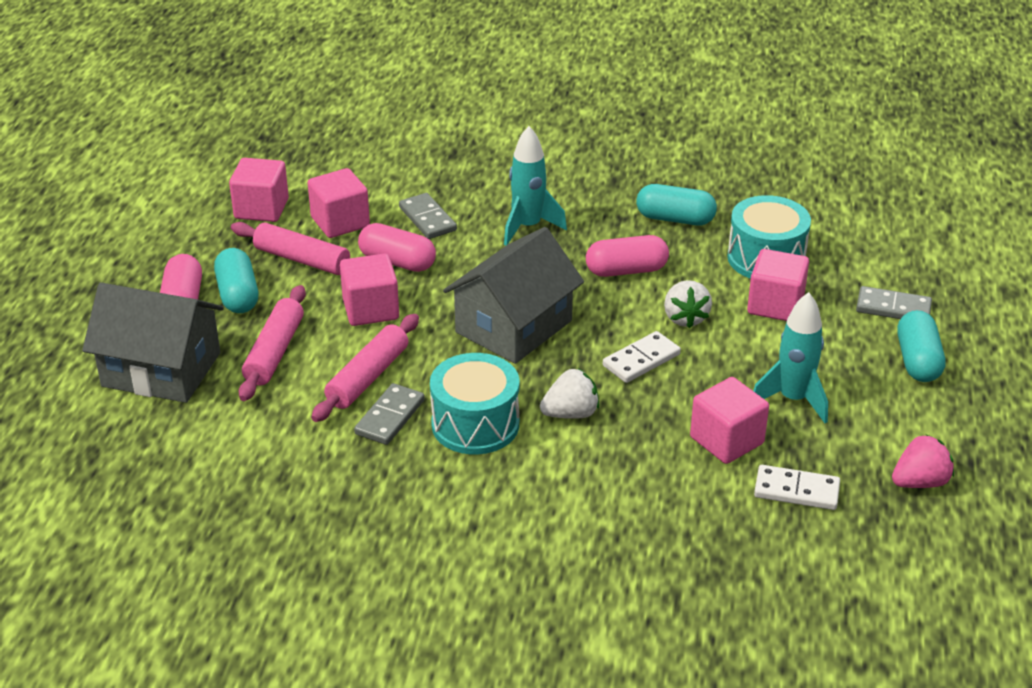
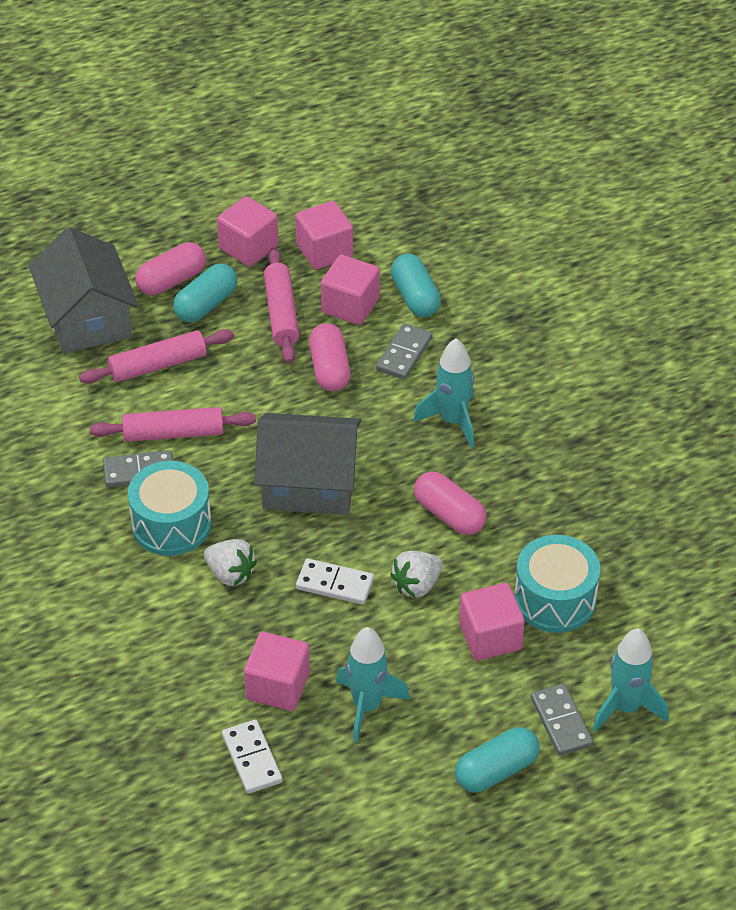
camera: 55 degrees right, 10 degrees up
pink cube [340,254,399,326] -> pink cube moved to [217,196,278,267]
turquoise capsule [636,184,717,225] -> turquoise capsule moved to [391,254,441,317]
pink strawberry [892,435,954,488] -> none
none -> turquoise rocket [593,628,669,732]

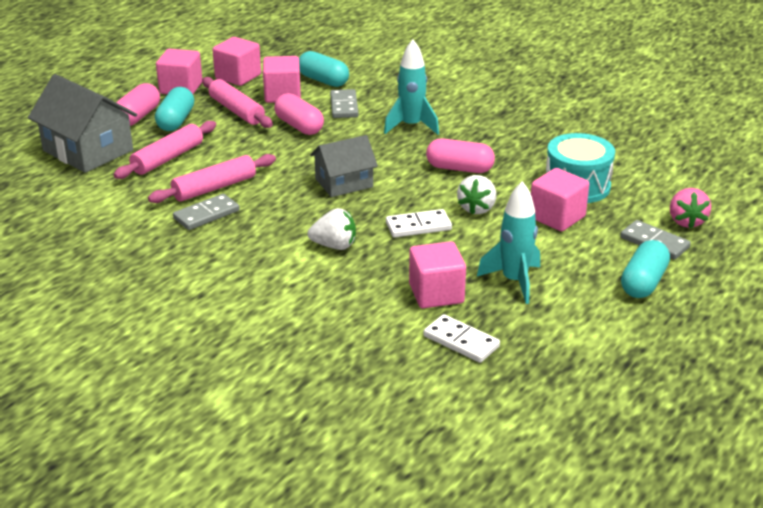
camera: 30 degrees left, 15 degrees down
turquoise drum [128,461,211,556] -> none
grey house [254,413,361,515] -> grey house [310,135,378,197], size x0.64
turquoise rocket [593,628,669,732] -> pink strawberry [670,188,711,229]

